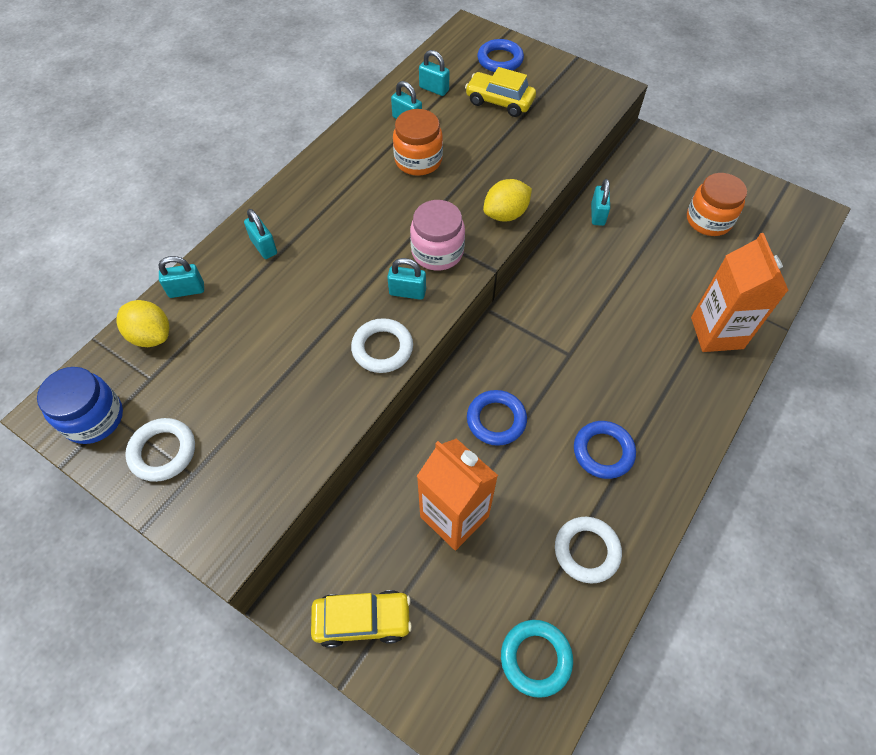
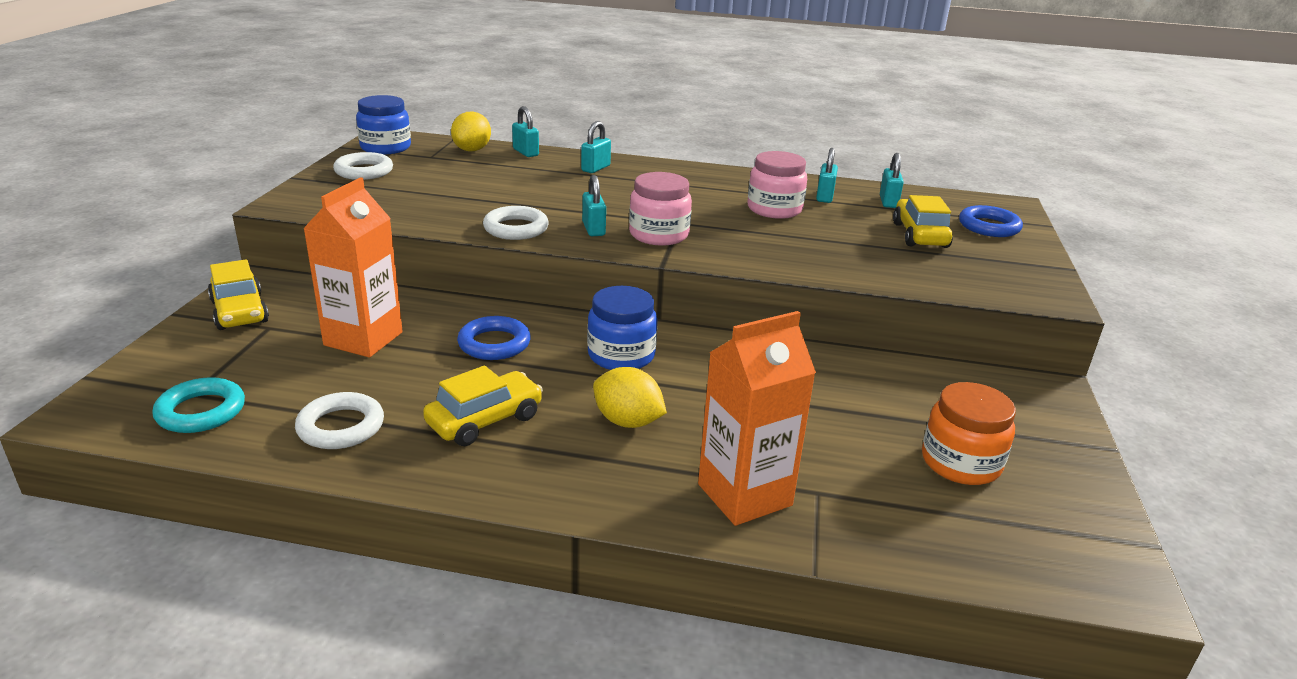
camera: 65 degrees right, 30 degrees down
orange jar [393,109,443,176] -> pink jar [748,151,807,219]
yellow lemon [483,179,532,222] -> yellow lemon moved to [593,367,667,428]
blue ring [574,421,636,479] -> yellow car [423,366,543,446]
turquoise padlock [591,179,610,226] -> none
none -> blue jar [587,286,657,370]

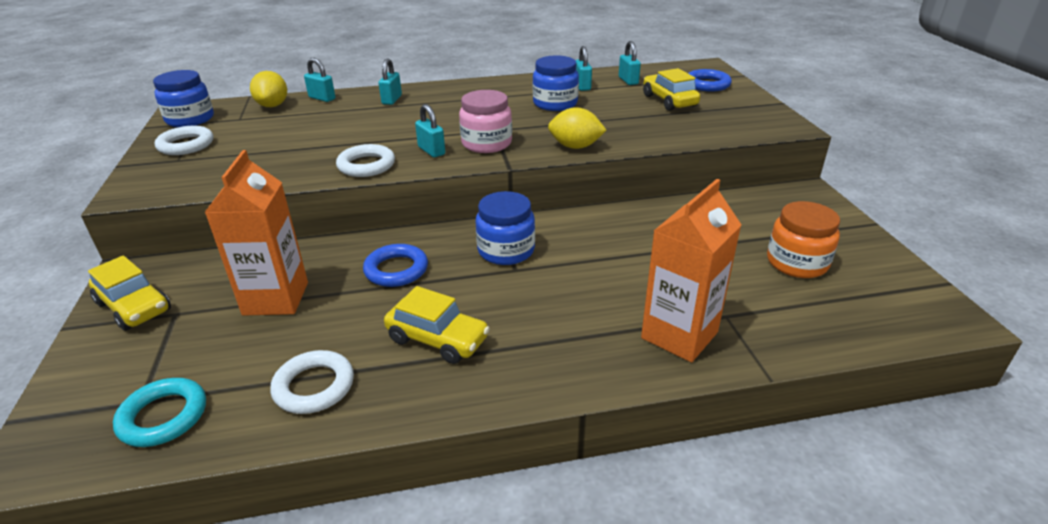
camera: 20 degrees left, 5 degrees up
yellow car [423,366,543,446] -> yellow car turned 90 degrees clockwise [384,286,490,364]
yellow lemon [593,367,667,428] -> yellow lemon moved to [548,107,607,149]
pink jar [748,151,807,219] -> blue jar [533,55,579,111]

